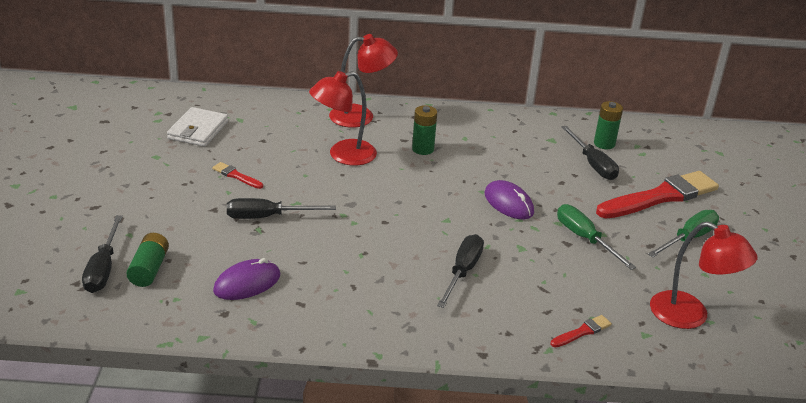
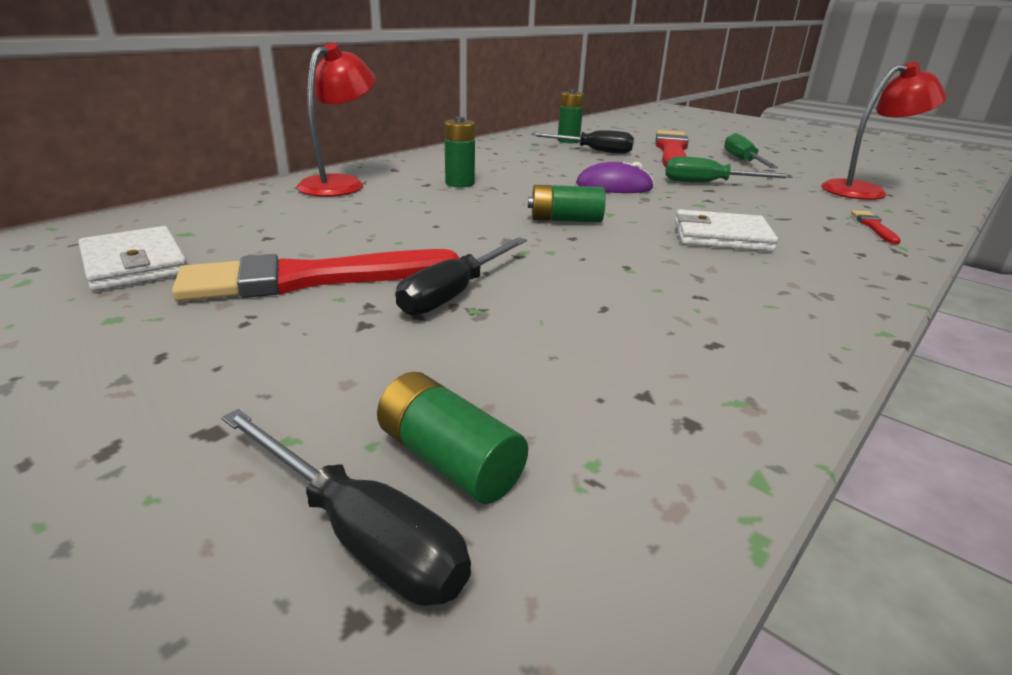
camera: 50 degrees left, 5 degrees down
red brush [212,162,263,189] -> red brush [172,249,460,301], size x2.36
purple mouse [213,258,280,300] -> none
red lamp [309,71,377,166] -> none
black screwdriver [437,234,484,308] -> white wallet [675,209,778,252]
none -> green battery [528,185,606,222]

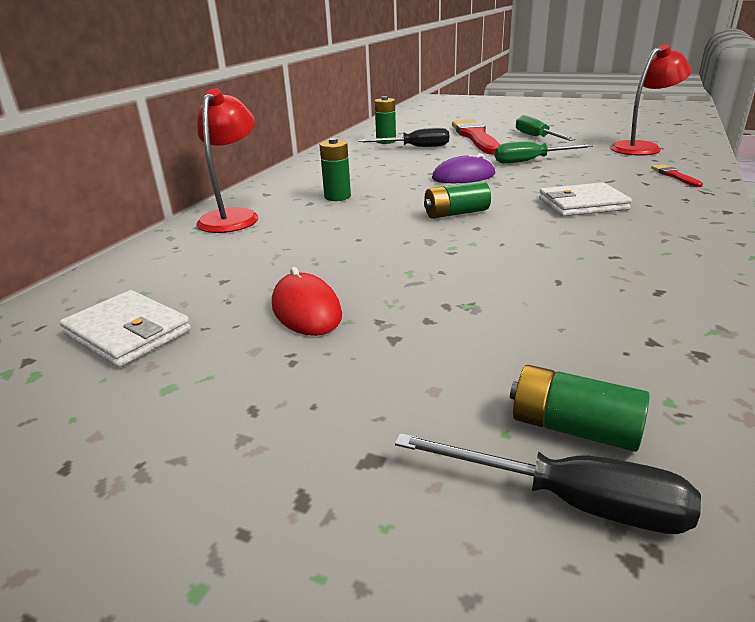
camera: 15 degrees left, 0 degrees up
red brush [172,249,460,301] -> red mouse [272,267,342,336]
black screwdriver [396,237,527,316] -> none

